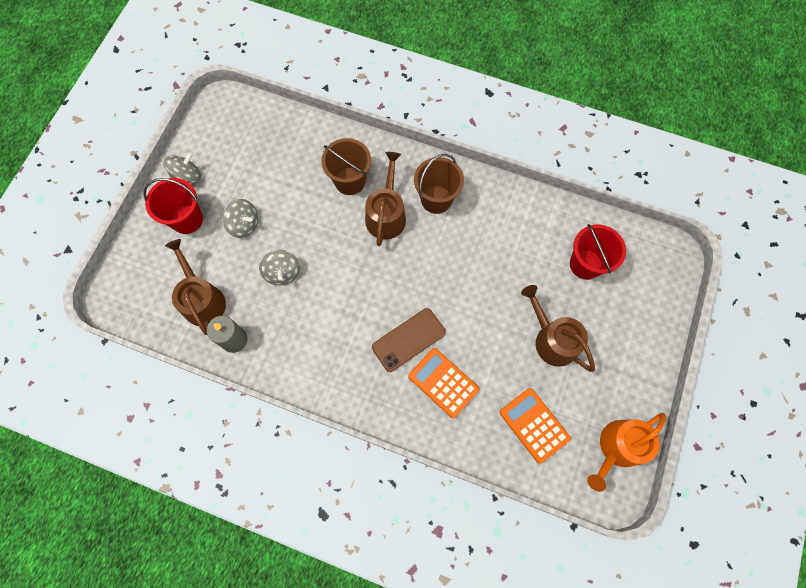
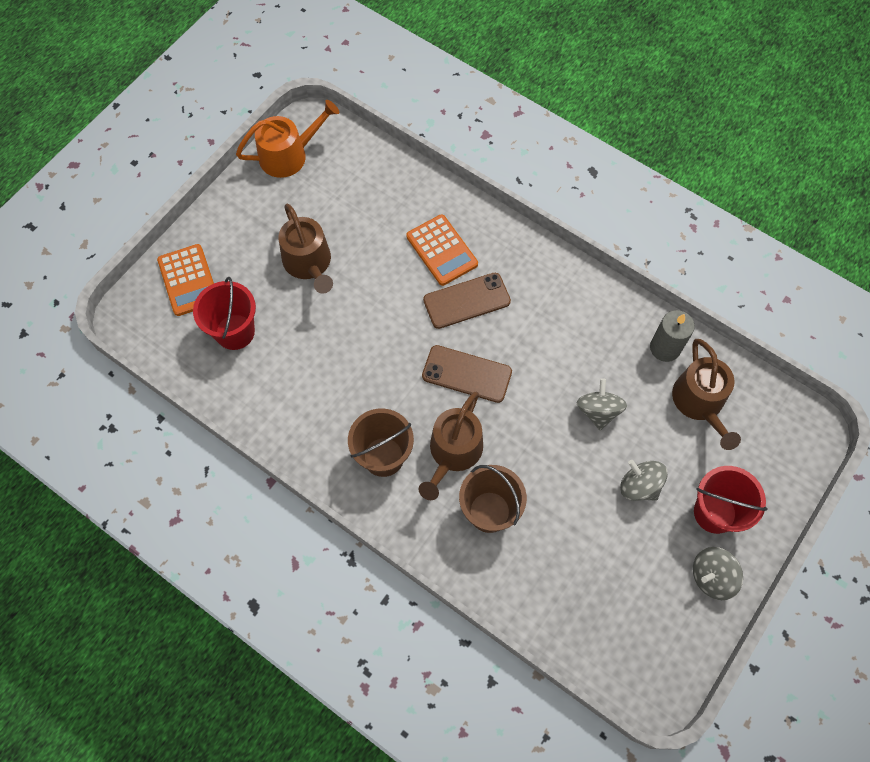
camera: 165 degrees left, 5 degrees down
orange calculator [500,388,571,463] -> orange calculator moved to [157,244,214,316]
none -> brown phone [422,345,512,403]

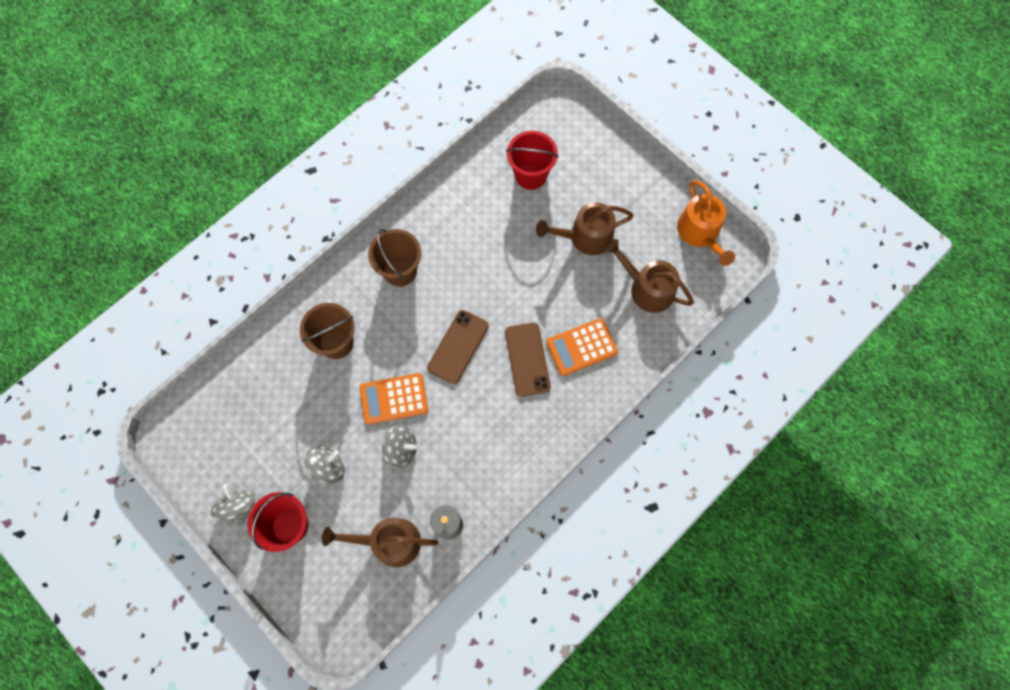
camera: 100 degrees right, 5 degrees up
orange calculator [157,244,214,316] -> orange calculator moved to [360,373,428,425]
brown watering can [419,392,483,500] -> brown watering can moved to [605,239,694,313]

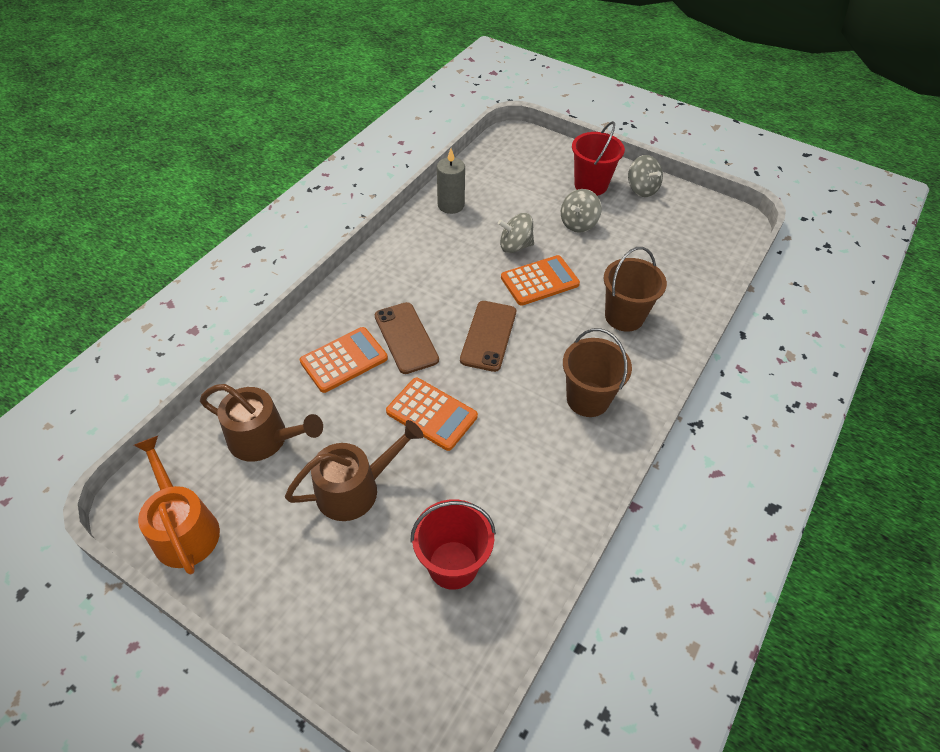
camera: 165 degrees right, 20 degrees down
brown watering can [322,518,438,567] -> none
none -> orange calculator [386,378,478,451]

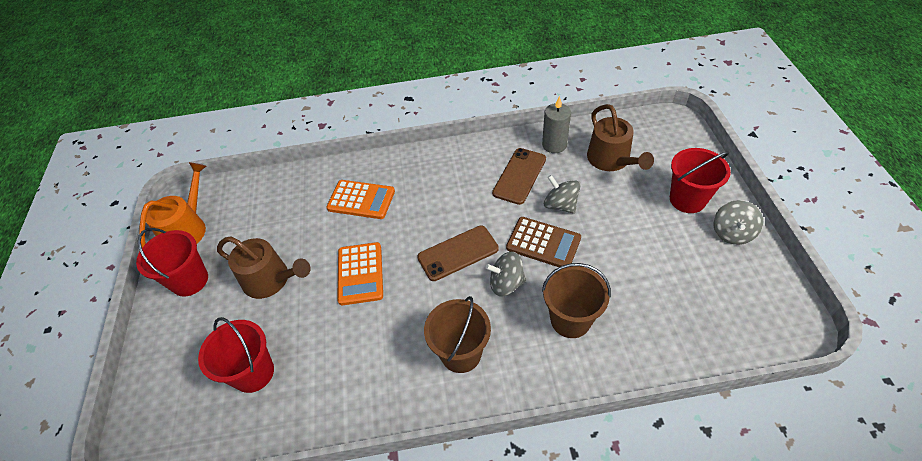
camera: 55 degrees right, 0 degrees up
brown watering can [200,384,323,462] -> brown watering can moved to [587,104,654,171]
brown phone [374,302,439,374] -> brown phone moved to [492,148,546,205]
orange calculator [501,255,580,306] -> brown calculator [506,217,581,267]
grey spinning top [561,189,602,233] -> grey spinning top moved to [485,252,526,297]
none -> red bucket [136,228,208,297]

